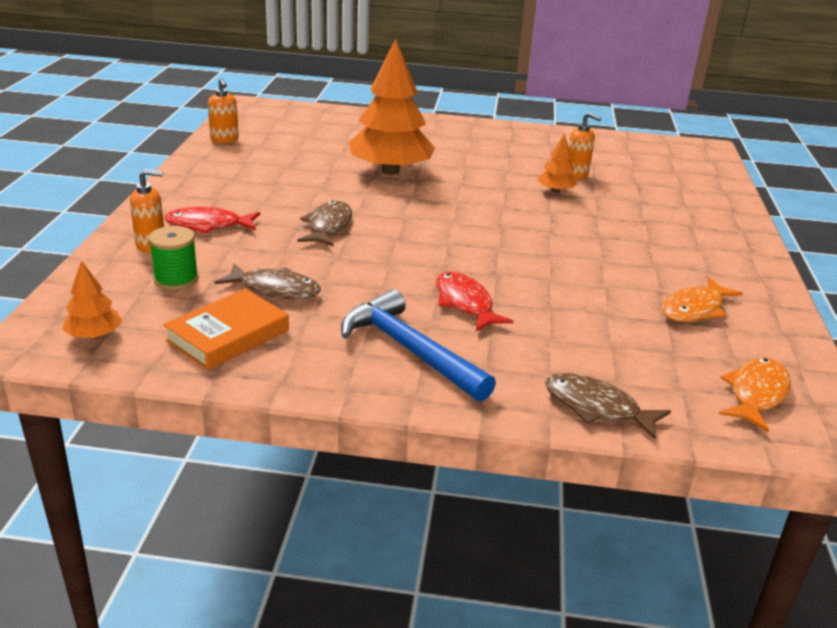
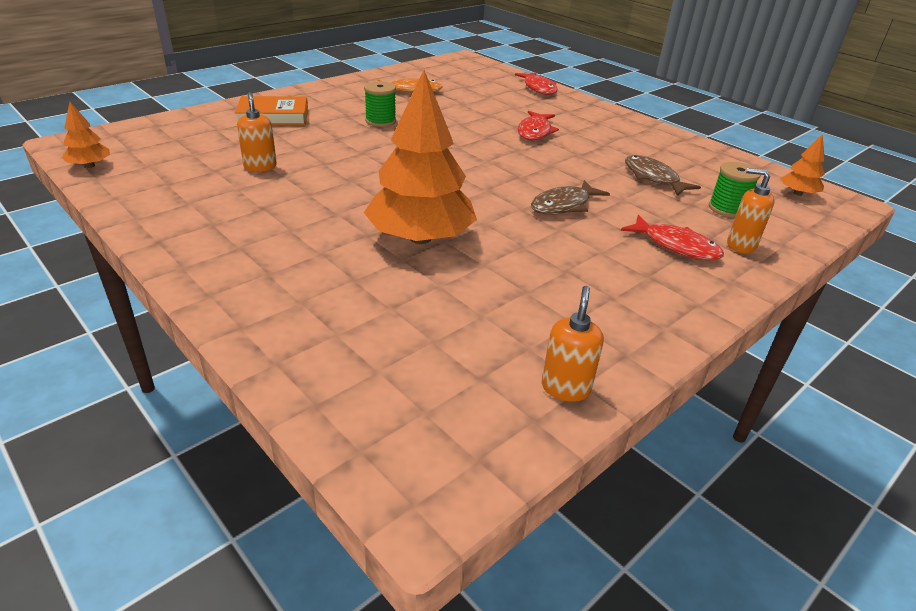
camera: 140 degrees left, 5 degrees up
orange book [163,289,289,370] -> orange book moved to [235,96,308,125]
blue hammer [341,289,496,402] -> none
orange tree [538,134,577,193] -> orange tree moved to [62,102,110,168]
brown fish [545,373,671,439] -> red fish [515,72,558,95]
orange fish [719,358,791,432] -> none
none -> green spool [364,81,396,127]

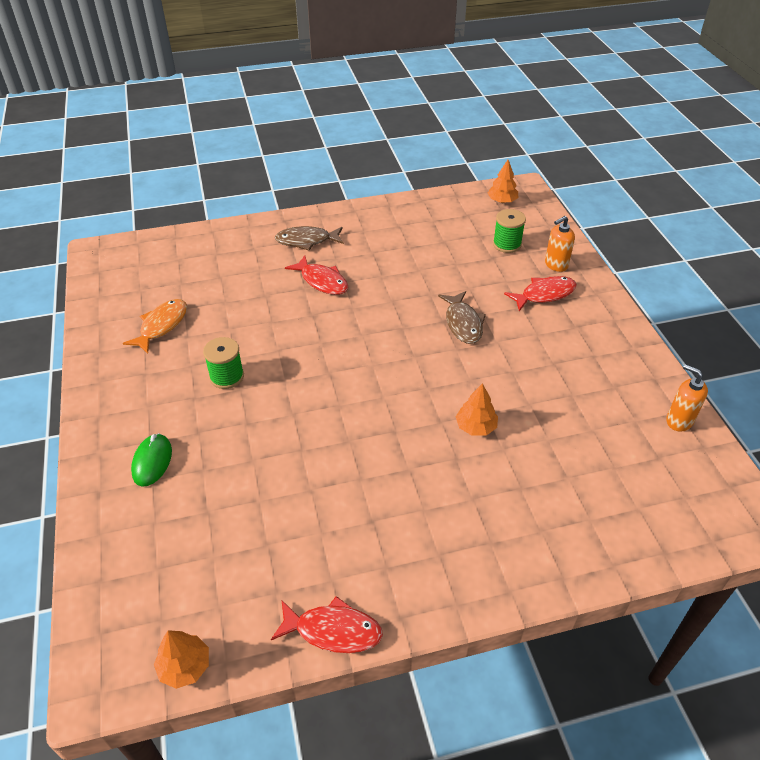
camera: 60 degrees left, 10 degrees up
orange book [235,96,308,125] -> green mouse [131,433,172,487]
orange soap dispenser [237,92,277,172] -> none
orange tree [364,70,477,244] -> orange tree [456,383,498,436], size x0.45
red fish [515,72,558,95] -> red fish moved to [271,596,383,653]
brown fish [625,155,701,196] -> brown fish moved to [275,226,344,251]

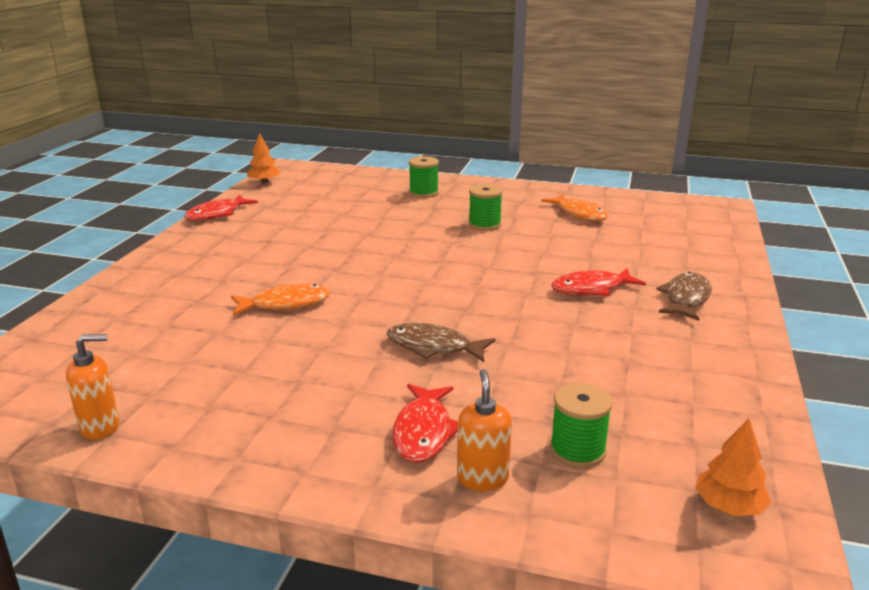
camera: 120 degrees right, 20 degrees down
green mouse [131,433,172,487] -> green spool [409,156,439,198]
orange tree [456,383,498,436] -> orange fish [231,284,330,315]

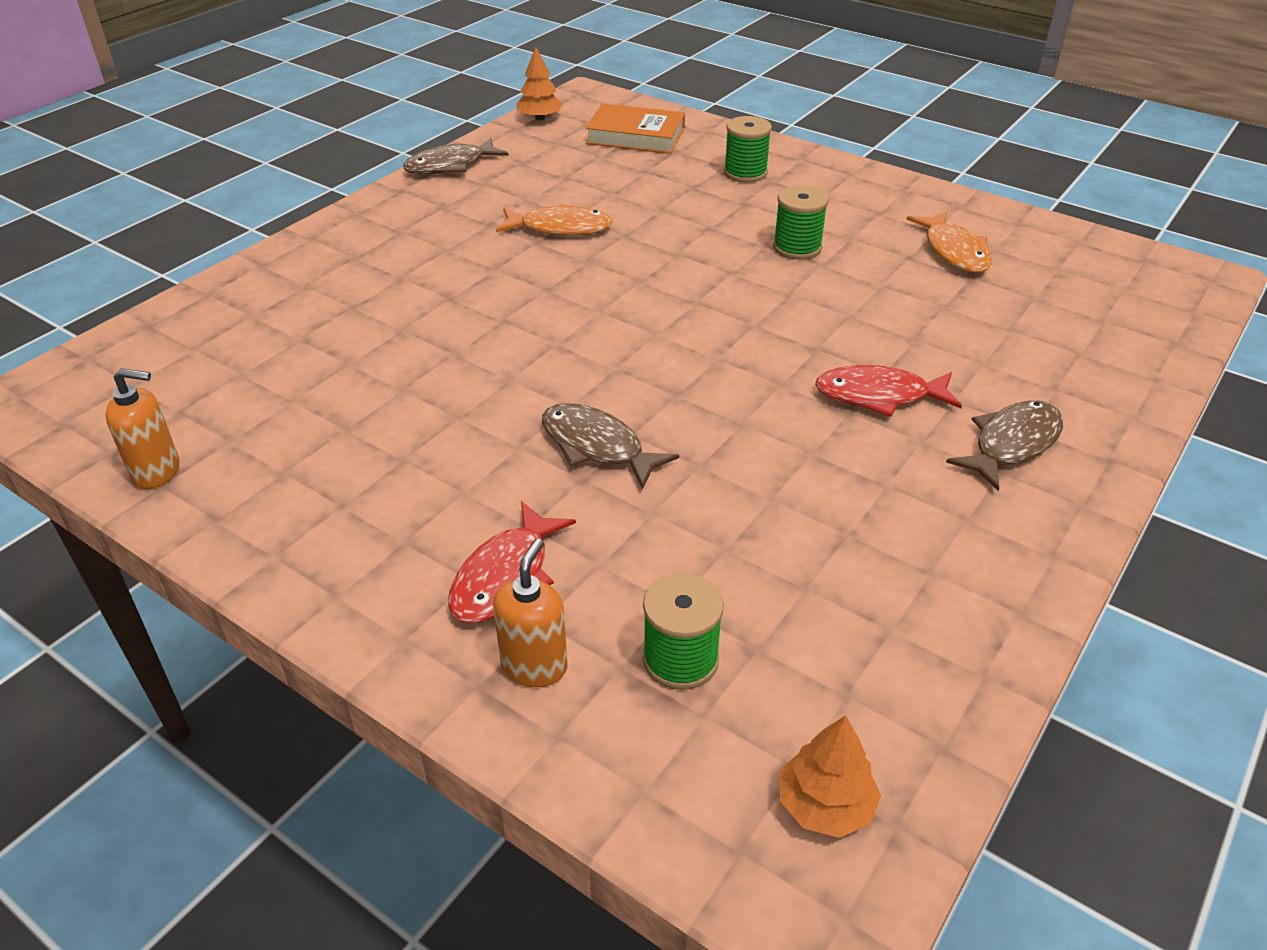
camera: 20 degrees right, 15 degrees up
red fish [184,195,258,221] -> brown fish [403,138,509,174]
orange fish [231,284,330,315] -> orange fish moved to [496,203,613,236]
none -> orange book [585,104,685,154]

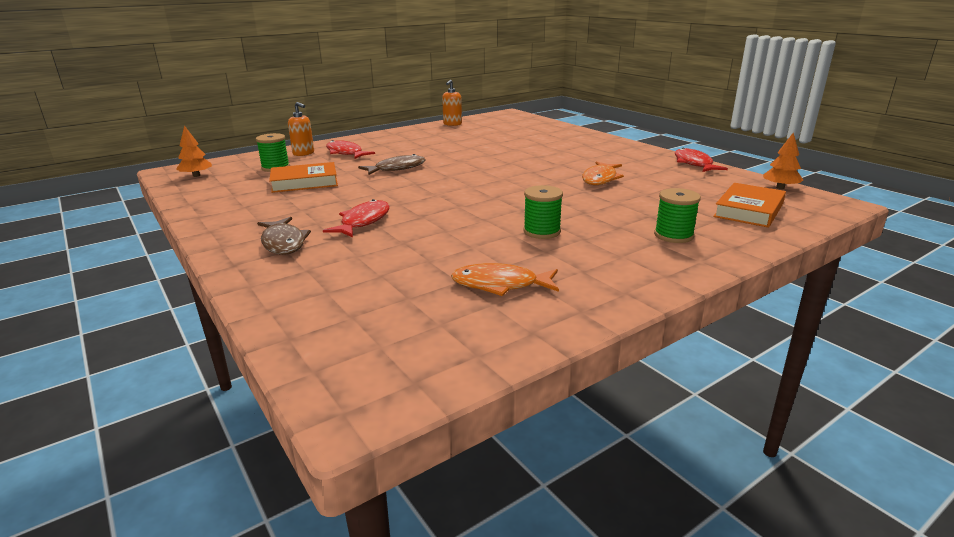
camera: 110 degrees right, 15 degrees down
brown fish [403,138,509,174] -> red fish [675,148,728,172]
none -> orange book [269,162,338,193]

